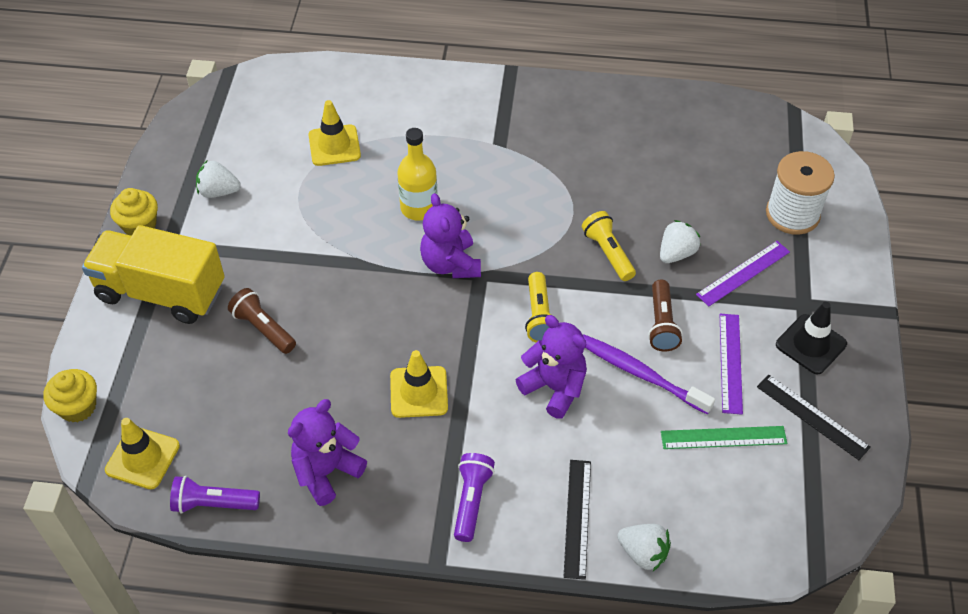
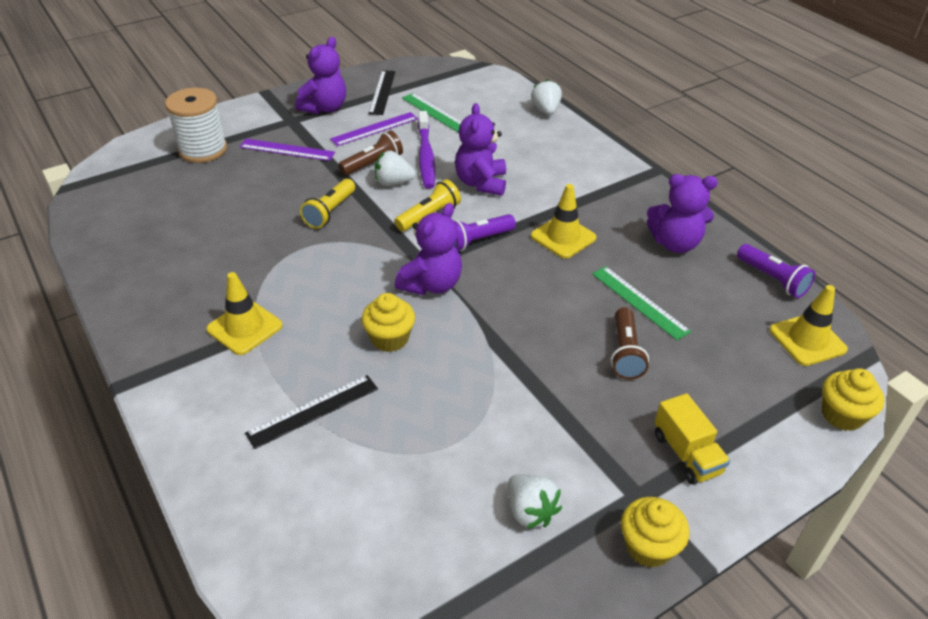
camera: 130 degrees left, 10 degrees down
yellow truck [82,225,225,324] -> yellow truck [654,393,730,484], size x0.51
yellow traffic cone [308,100,361,166] -> yellow traffic cone moved to [206,272,283,355]
yellow bottle [397,128,438,221] -> yellow cupcake [361,293,415,352]
purple flashlight [454,453,495,542] -> purple flashlight moved to [453,214,516,251]
black ruler [563,460,591,580] -> black ruler moved to [245,375,378,449]
white strawberry [660,220,700,263] -> white strawberry moved to [375,151,416,186]
black traffic cone [776,302,847,375] -> purple teddy bear [295,37,346,114]
none -> green ruler [592,266,691,341]

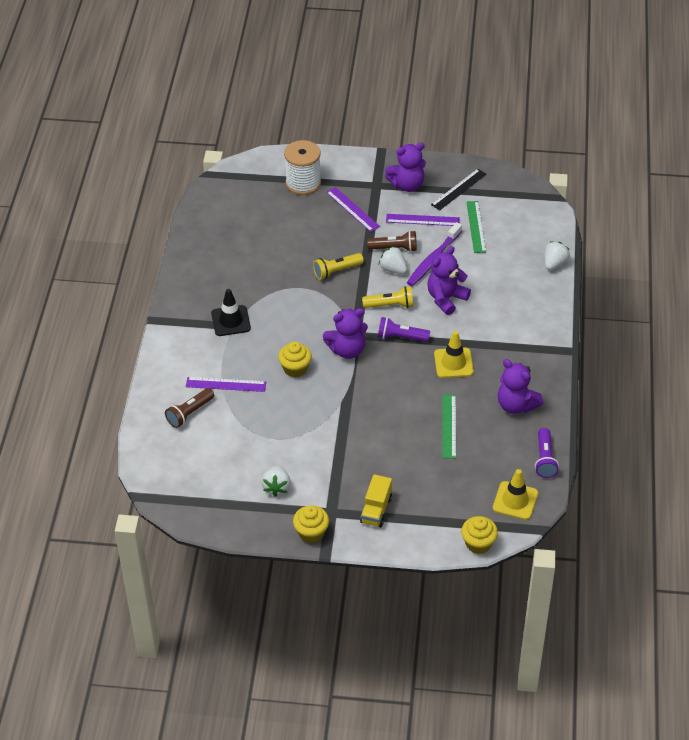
camera: 40 degrees right, 5 degrees up
yellow traffic cone [206,272,283,355] -> black traffic cone [211,289,251,336]
black ruler [245,375,378,449] -> purple ruler [186,377,266,392]
brown flashlight [611,307,649,380] -> brown flashlight moved to [165,388,214,428]

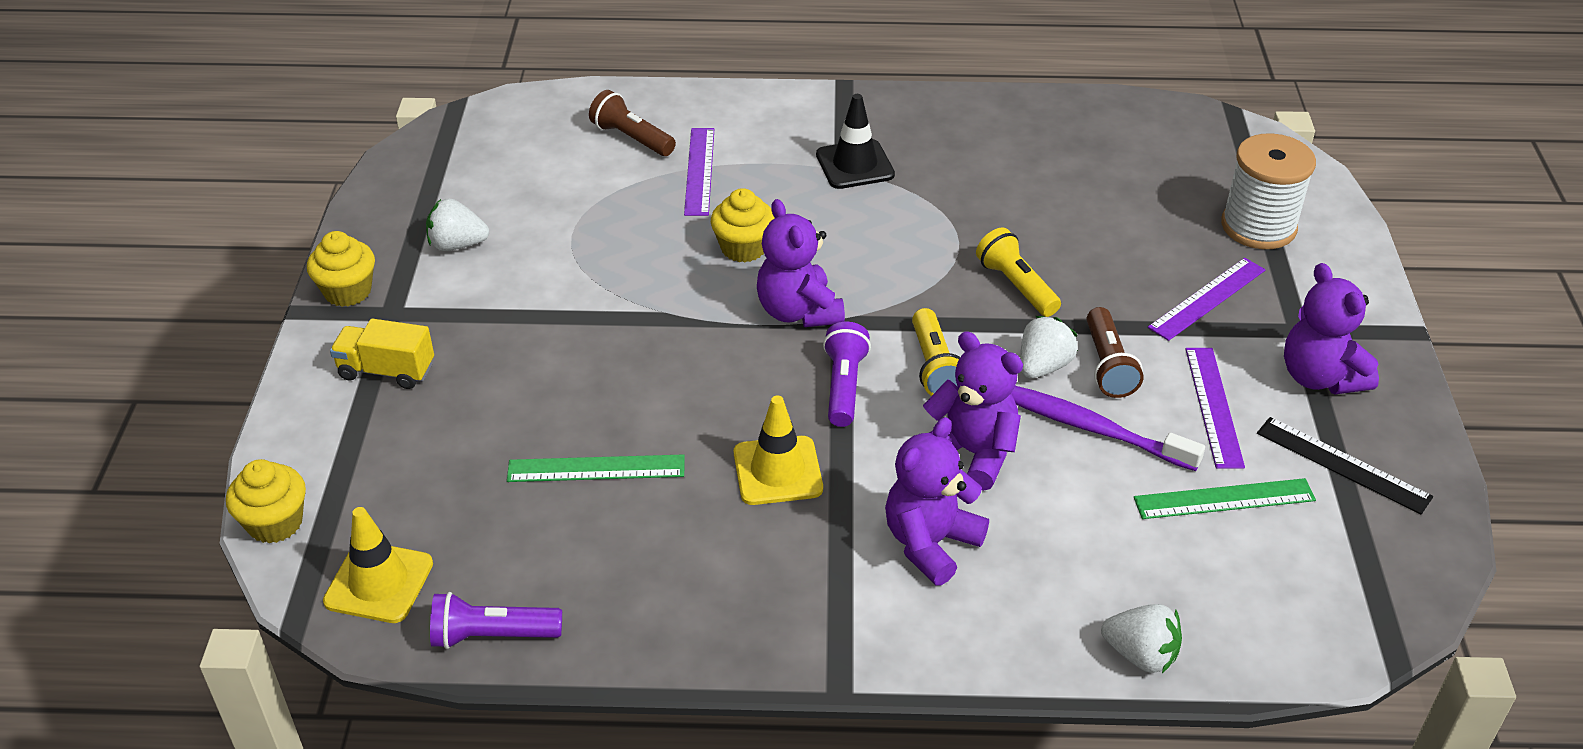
camera: 85 degrees right, 5 degrees down
purple teddy bear [497,359,543,414] -> purple teddy bear moved to [885,417,989,585]

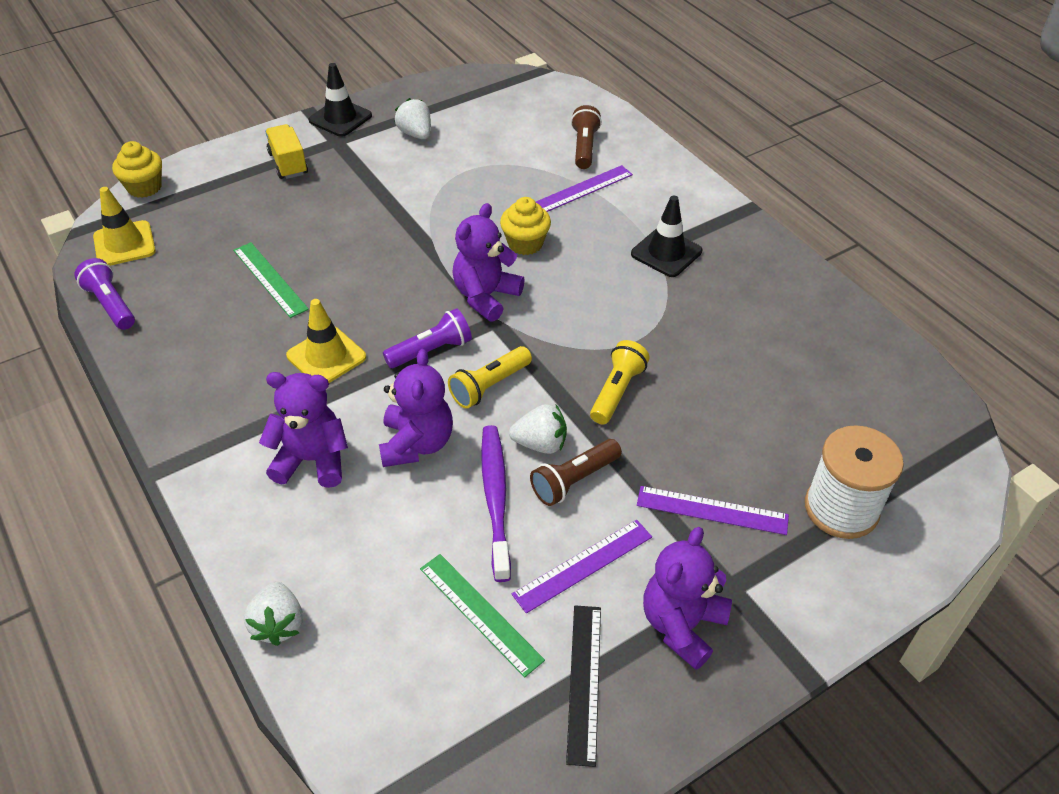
camera: 55 degrees right, 5 degrees up
yellow cupcake [307,231,375,307] -> black traffic cone [309,63,372,137]

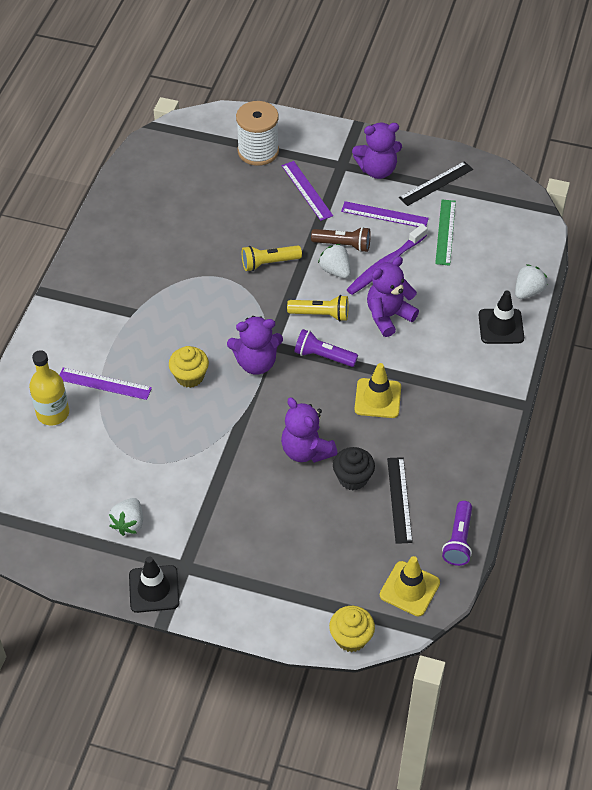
camera: 130 degrees left, 5 degrees up
green ruler [233,242,309,318] -> black cupcake [333,447,375,490]
purple teddy bear [259,372,348,488] -> purple teddy bear moved to [281,397,338,463]
yellow truck [265,124,308,179] -> none
brown flashlight [571,105,602,169] -> yellow bottle [29,350,69,425]
black traffic cone [631,196,702,277] -> black traffic cone moved to [479,291,524,344]
none -> black ruler [387,457,413,544]

